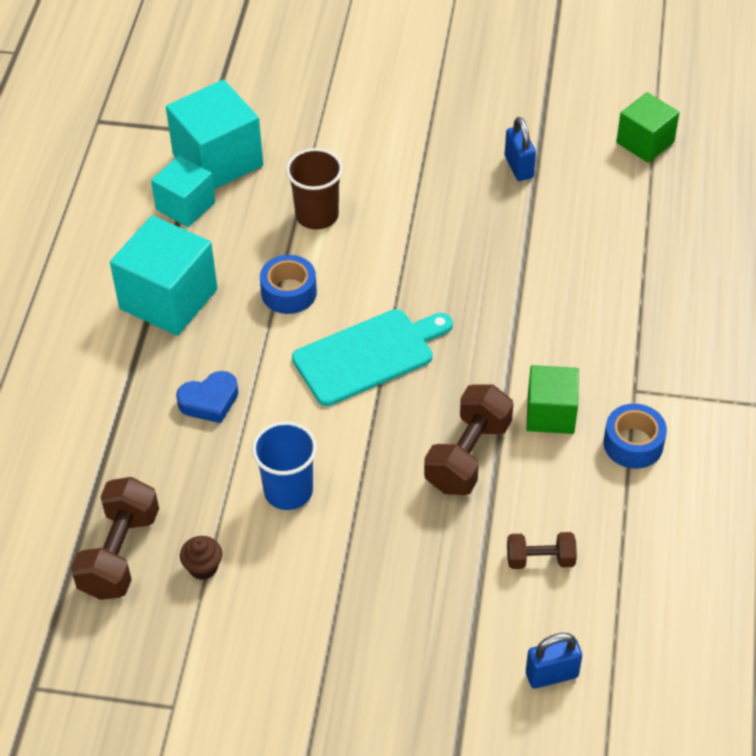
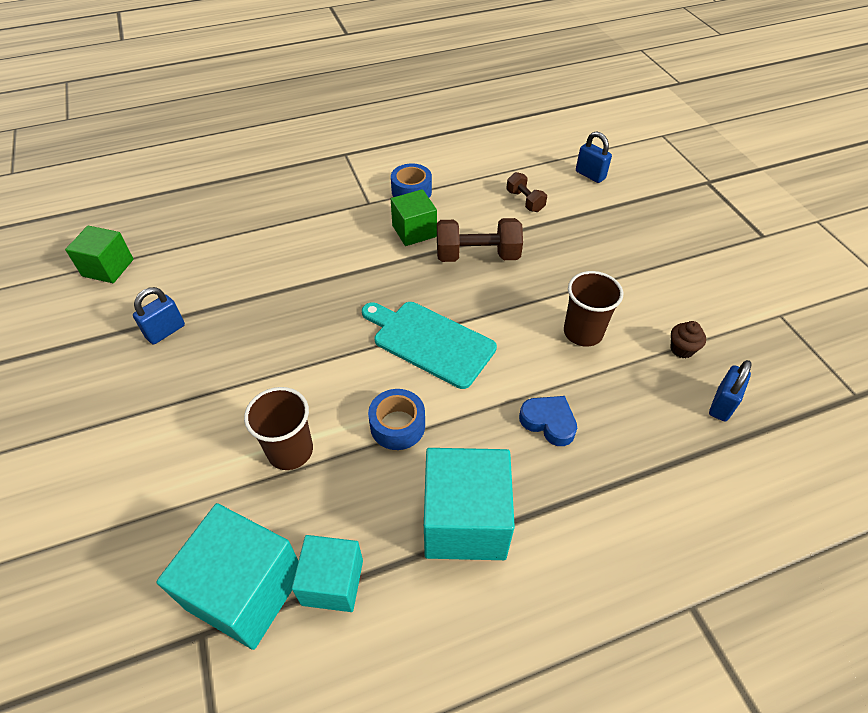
camera: 120 degrees left, 0 degrees up
brown dumbbell [71,477,159,600] -> blue padlock [709,360,752,422]
blue cup [252,421,317,510] -> brown cup [564,271,623,347]

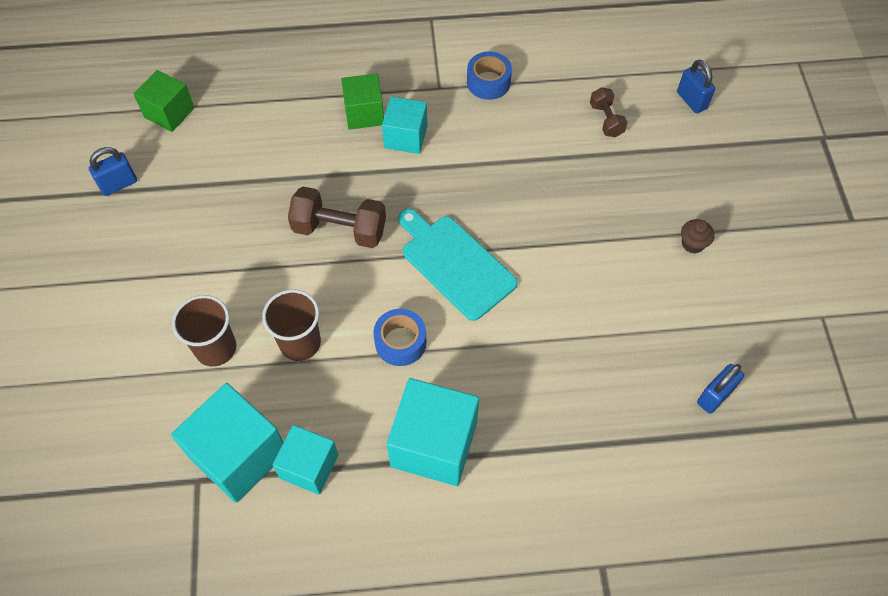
camera: 15 degrees right, 10 degrees up
blue padlock [133,287,185,344] -> blue padlock moved to [89,147,137,196]
green cube [391,189,437,246] -> green cube moved to [341,74,384,130]
brown dumbbell [437,218,523,262] -> brown dumbbell moved to [288,187,386,248]
blue heart [519,396,577,446] -> none
brown cup [564,271,623,347] -> brown cup moved to [172,295,236,367]
brown cupcake [670,321,706,358] -> brown cupcake moved to [681,219,714,253]
none -> turquoise cube [382,97,427,154]

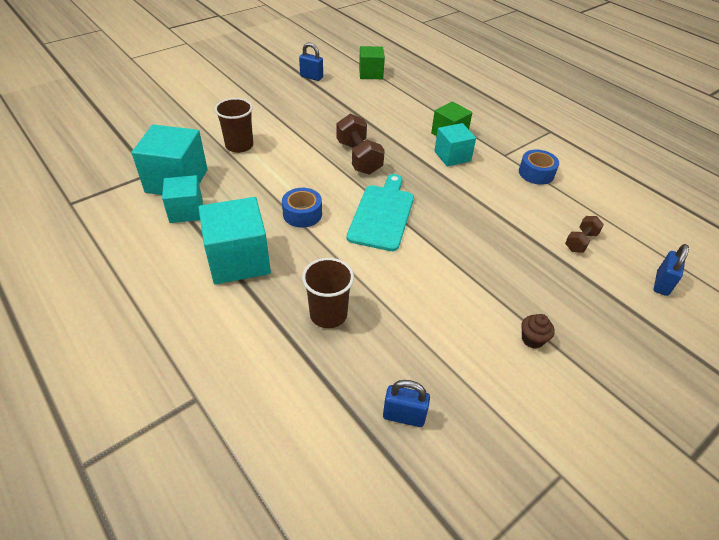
camera: 55 degrees right, 15 degrees down
brown cup [262,289,321,361] -> brown cup moved to [302,258,354,328]

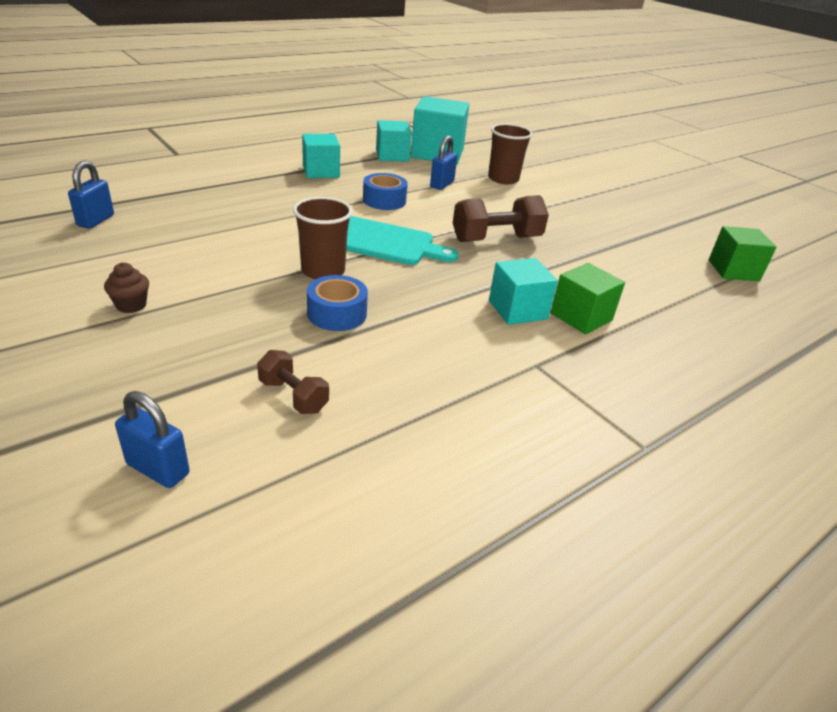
camera: 90 degrees right, 10 degrees down
turquoise cube [198,197,271,284] -> turquoise cube [302,134,340,178], size x0.63
blue padlock [299,43,323,81] -> blue padlock moved to [430,135,457,190]
brown cup [302,258,354,328] -> brown cup moved to [293,197,353,279]
blue tape [519,149,559,185] -> blue tape moved to [307,275,368,331]

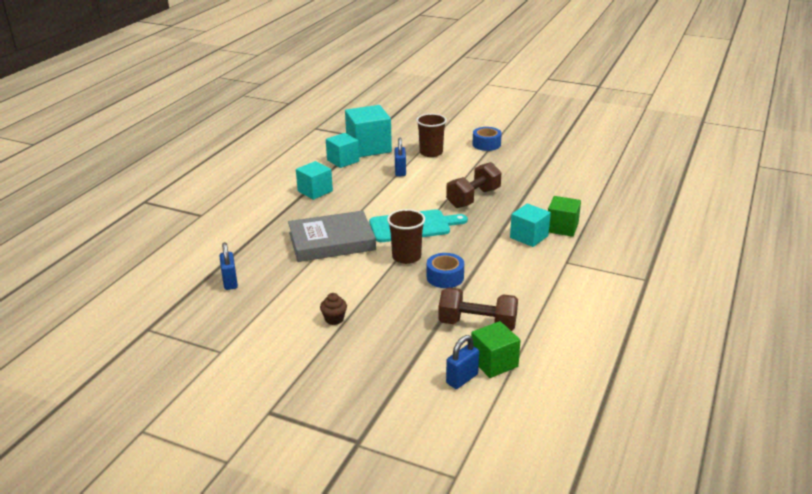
camera: 25 degrees left, 5 degrees down
blue padlock [115,391,190,488] -> blue padlock turned 45 degrees counterclockwise [446,335,479,389]
brown dumbbell [257,350,329,414] -> brown dumbbell [438,287,518,331], size x1.73
blue tape [363,173,408,210] -> blue tape moved to [473,127,502,151]
green cube [709,226,777,281] -> green cube moved to [471,321,521,378]
none -> grey book [288,211,376,262]

